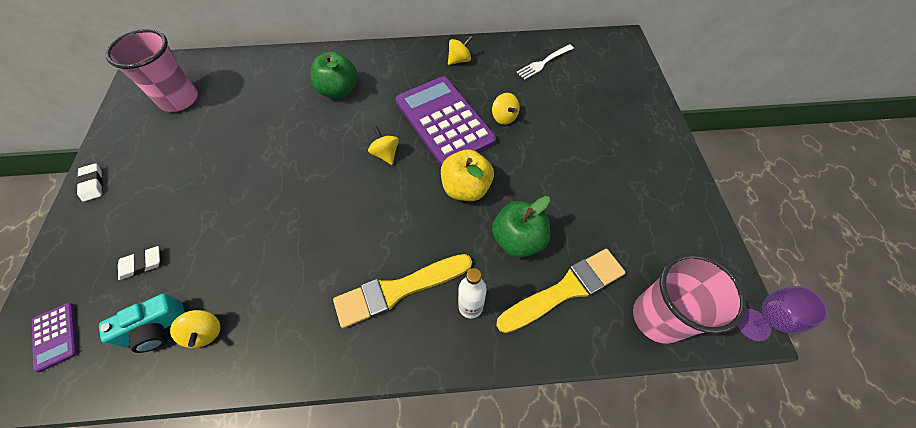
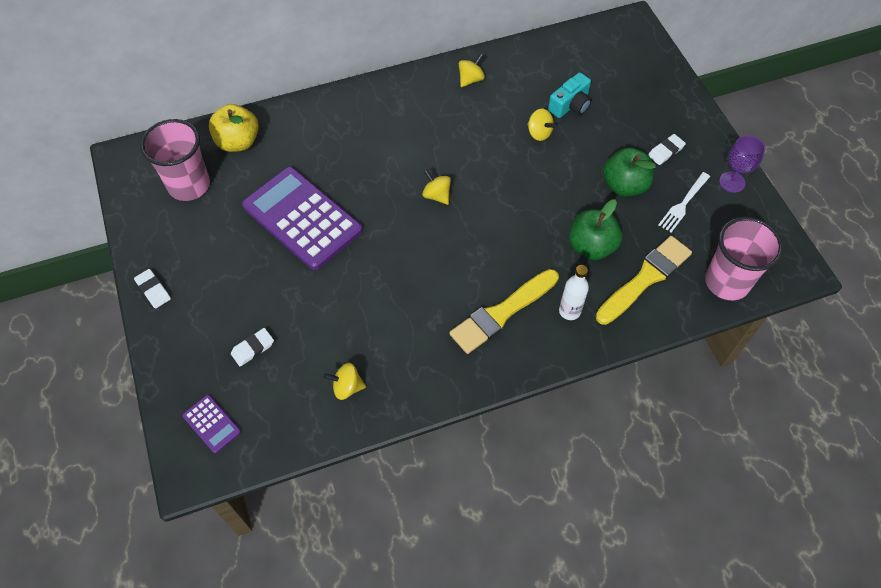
camera: 15 degrees left, 0 degrees up
turquoise camera [99,293,185,353] -> turquoise camera moved to [548,72,592,118]
yellow spinning top [170,310,221,348] -> yellow spinning top turned 135 degrees clockwise [324,363,366,400]
green apple [311,52,358,98] -> green apple moved to [603,148,656,197]
purple calculator [395,76,496,166] -> purple calculator moved to [242,167,363,270]
yellow apple [441,149,494,201] -> yellow apple moved to [209,104,259,152]
white fork [516,44,574,79] -> white fork moved to [658,172,710,232]
purple goblet [737,286,828,341] -> purple goblet moved to [719,135,765,193]
none -> white eraser [648,134,686,165]

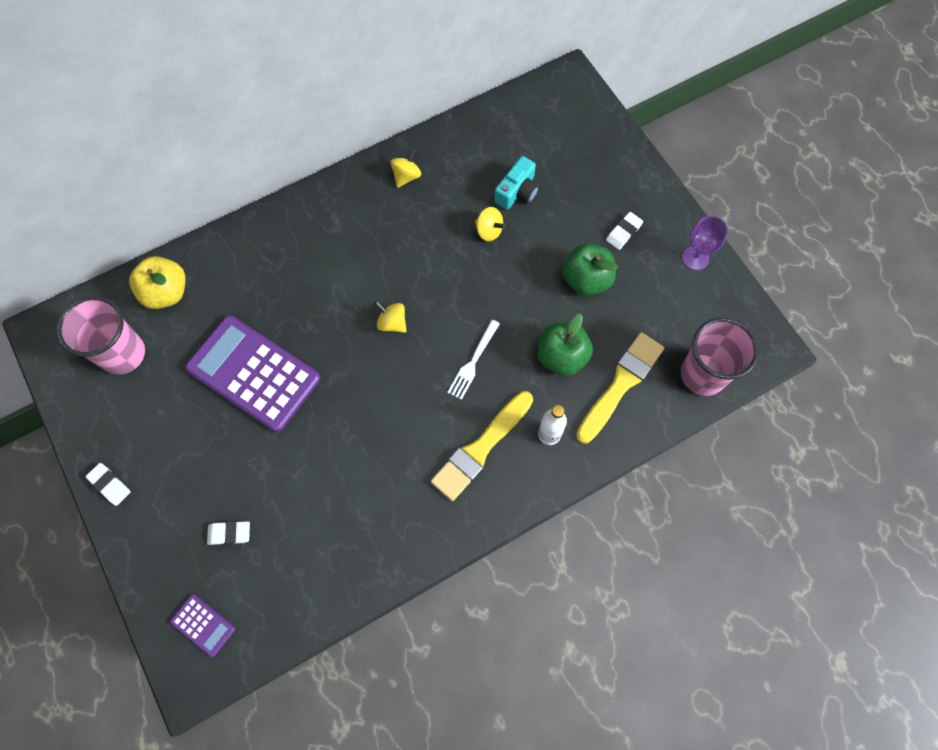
camera: 10 degrees left, 10 degrees up
white eraser [231,328,274,367] -> white eraser turned 45 degrees clockwise [207,521,250,545]
yellow spinning top [324,363,366,400] -> none
white fork [658,172,710,232] -> white fork moved to [447,320,500,400]

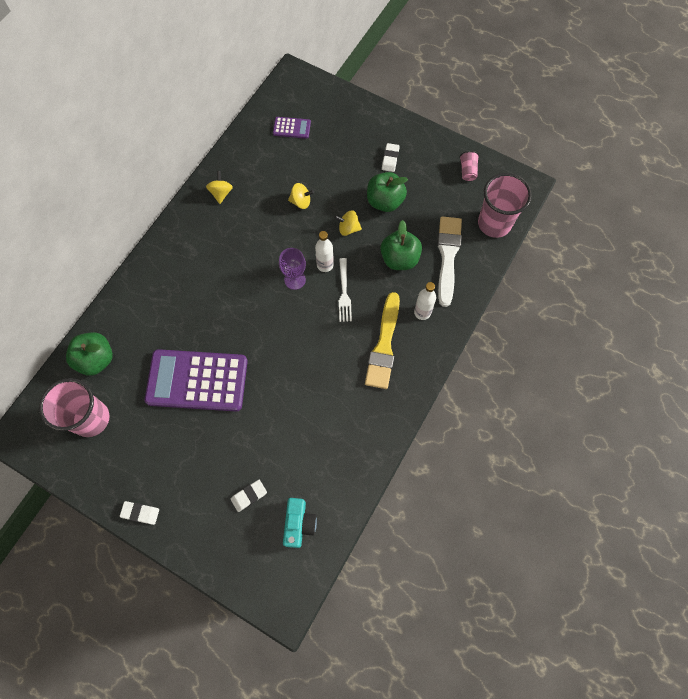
camera: 30 degrees left, 0 degrees up
yellow apple [129,256,186,309] -> green apple [66,332,113,376]
purple calculator [170,594,235,657] -> purple calculator moved to [273,117,311,139]
yellow spinning top [374,301,407,333] -> yellow spinning top moved to [334,210,362,236]
turquoise camera [494,156,539,210] -> turquoise camera moved to [283,498,317,548]
yellow brush [576,332,665,444] -> white brush [437,217,462,307]
purple goblet [682,216,728,270] -> purple goblet moved to [279,248,306,290]
none -> white bottle [315,231,334,272]
none -> pink cup [460,151,479,181]

